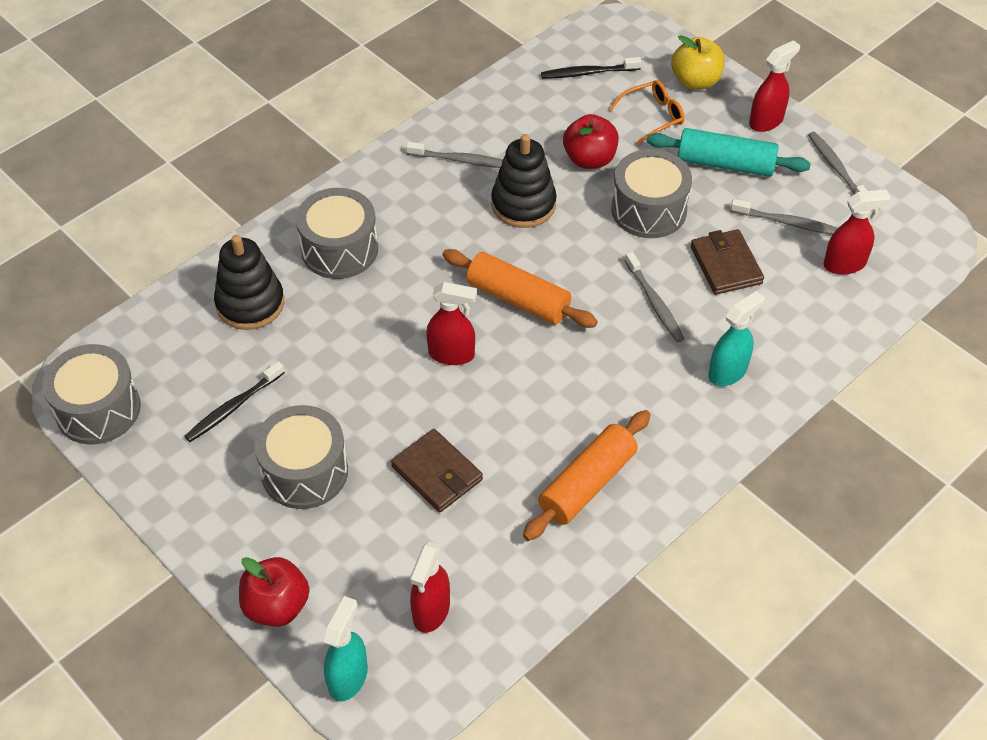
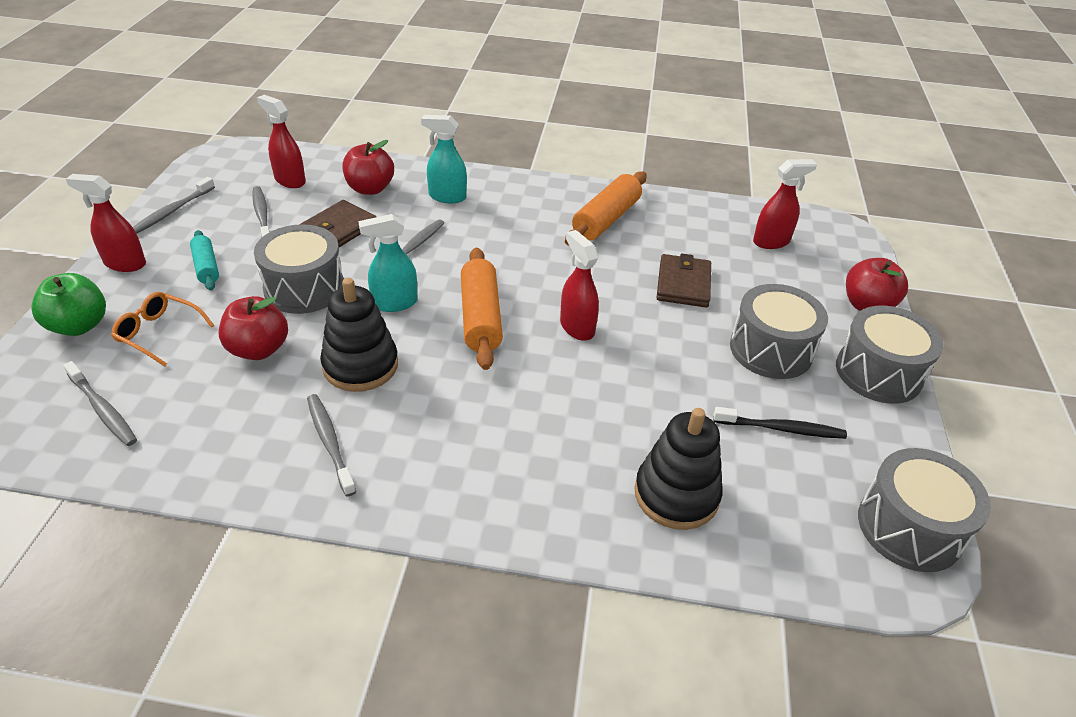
camera: 130 degrees left, 10 degrees down
grey drum [296,188,378,279] -> grey drum moved to [836,306,943,404]
turquoise spray bottle [324,596,368,702] -> turquoise spray bottle moved to [358,214,418,312]
orange rolling pin [523,410,651,541] -> orange rolling pin turned 60 degrees counterclockwise [565,171,647,245]
black toothbrush [541,57,642,79] -> grey toothbrush [63,361,137,446]
turquoise rolling pin [646,128,811,177] -> turquoise rolling pin [190,230,219,291], size x0.59
yellow apple [671,35,725,90] -> green apple [31,273,106,336]
none -> red apple [342,140,394,195]

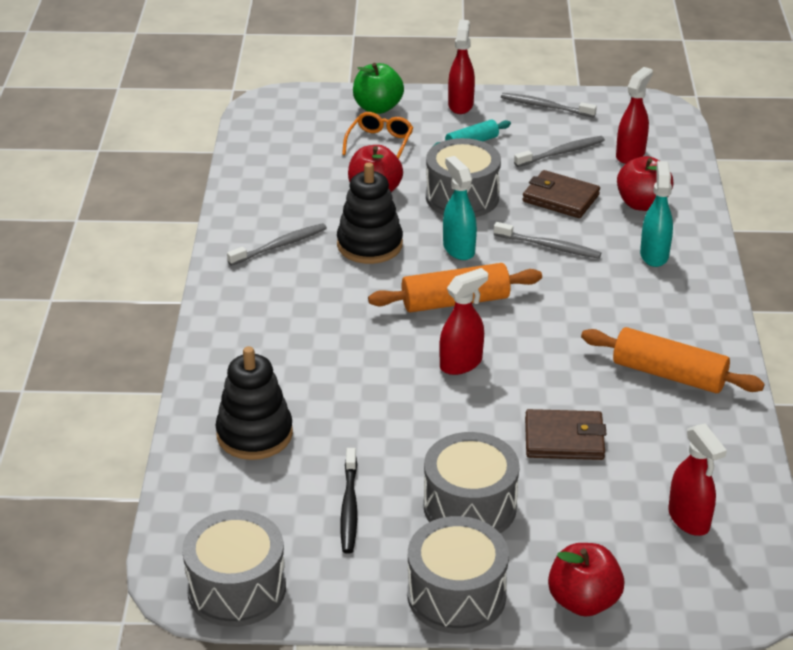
camera: 85 degrees right, 5 degrees down
grey toothbrush [63,361,137,446] -> none

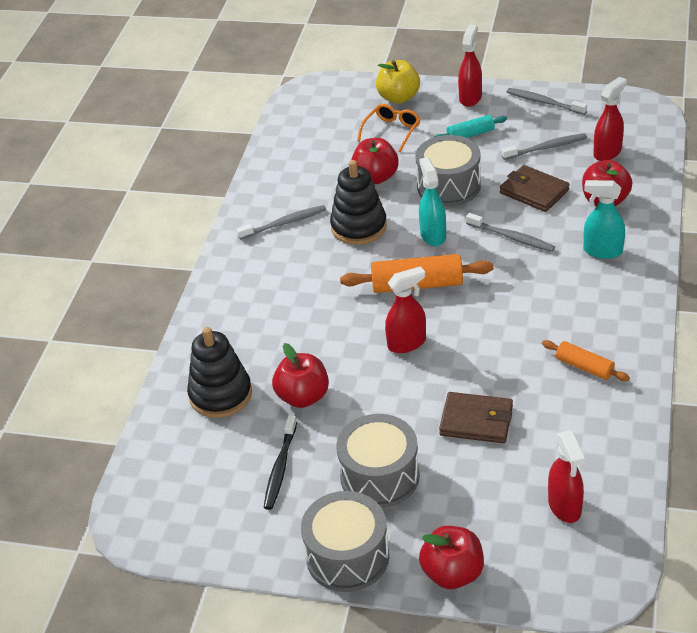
camera: 15 degrees right, 5 degrees up
grey drum [182,510,286,627] -> none
green apple [353,63,404,114] -> yellow apple [376,60,420,104]
orange rolling pin [581,327,765,393] -> orange rolling pin [542,340,630,381], size x0.59
turquoise spray bottle [640,161,673,267] -> turquoise spray bottle turned 90 degrees counterclockwise [584,180,625,259]
none -> red apple [272,343,329,408]

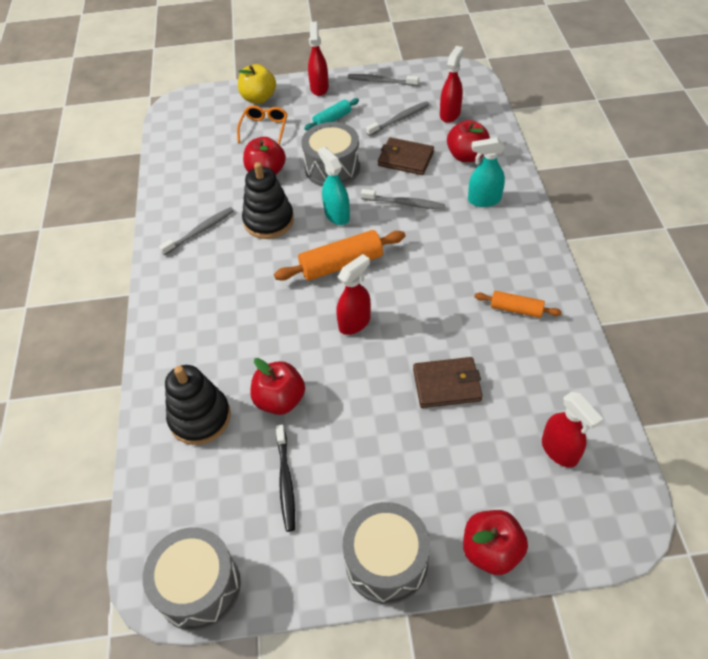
camera: 20 degrees left, 10 degrees up
grey drum [336,414,420,508] -> grey drum moved to [143,527,241,631]

